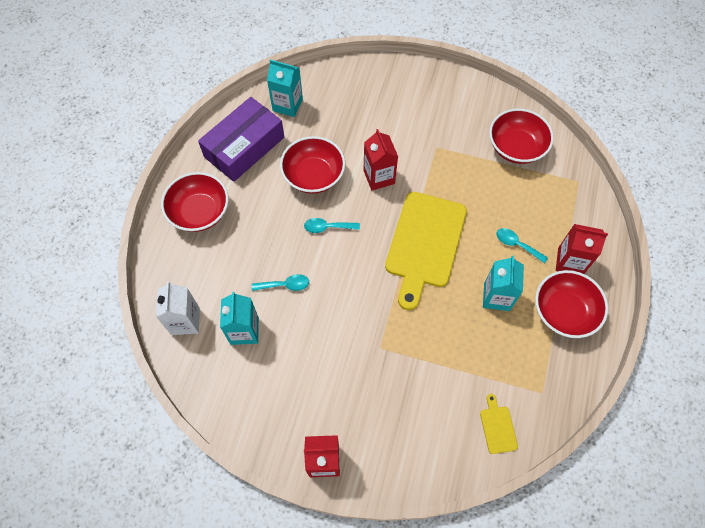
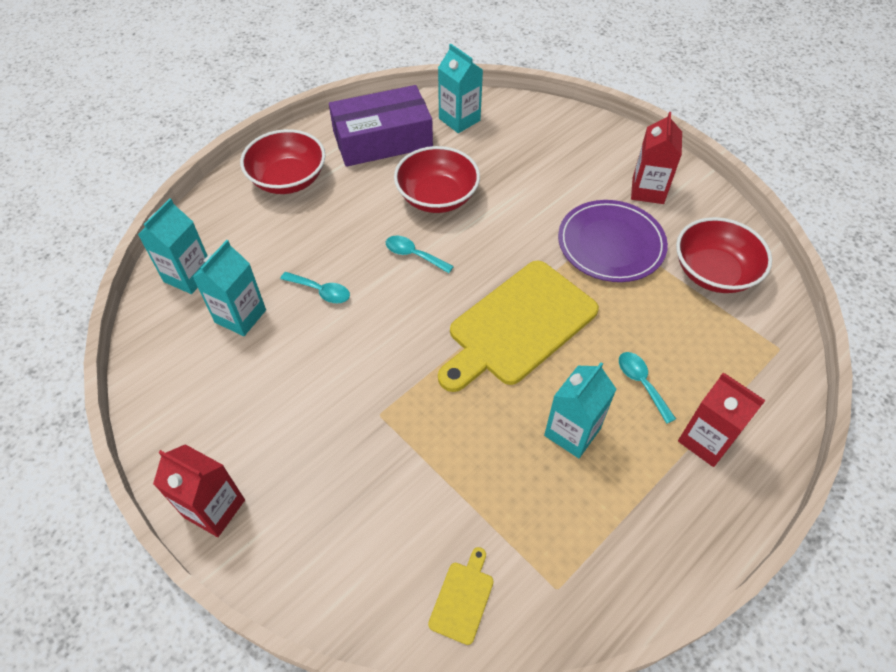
camera: 30 degrees right, 10 degrees down
white carton [156,281,200,335] -> turquoise carton [138,198,208,294]
red carton [363,129,398,190] -> red carton moved to [631,112,682,204]
red bowl [535,270,608,338] -> none
none -> purple plate [558,200,668,282]

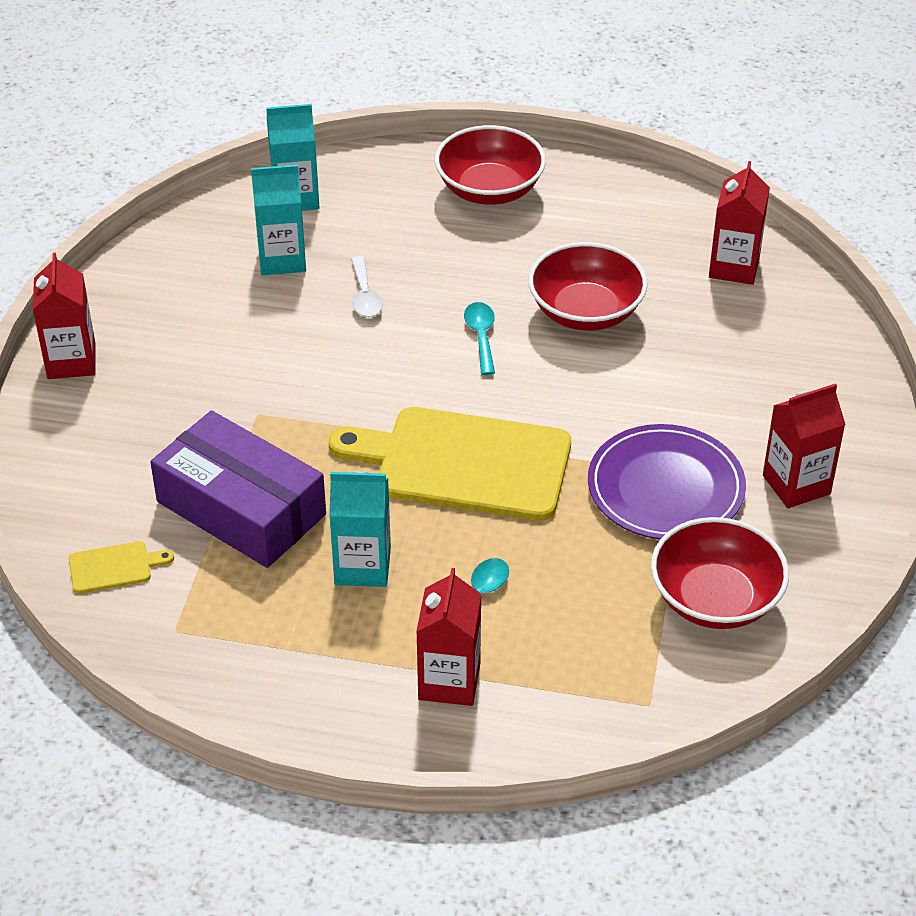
camera: 55 degrees right, 10 degrees down
turquoise spoon [280,272,350,303] -> white spoon [351,256,383,317]
purple box [329,85,433,167] -> purple box moved to [150,410,326,568]
turquoise carton [438,43,483,133] -> red carton [709,161,770,285]

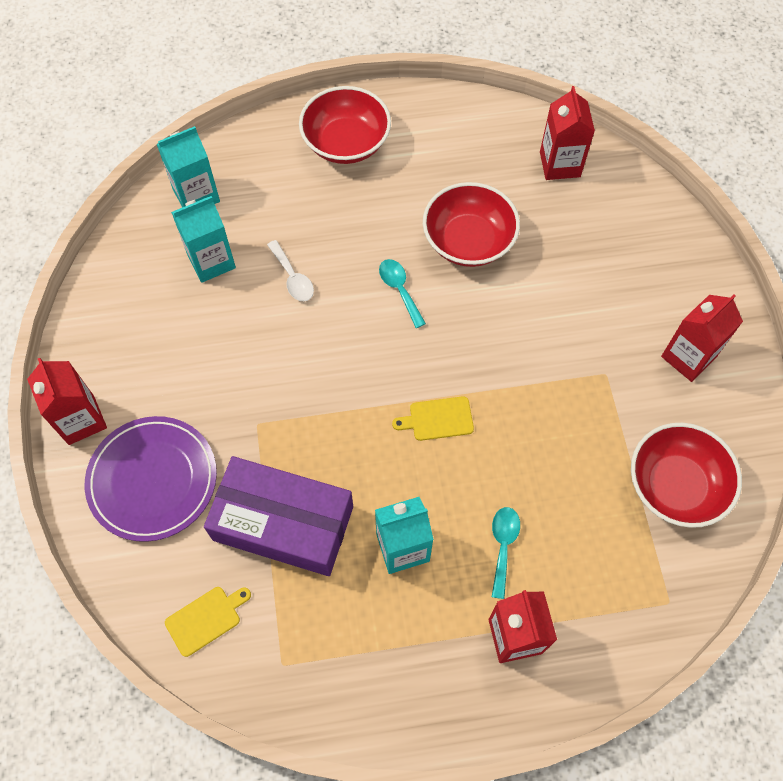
camera: 20 degrees left, 20 degrees up
yellow cutting board [329,407,571,521] -> yellow cutting board [392,396,474,441], size x0.41
purple plate [588,424,746,540] -> purple plate moved to [85,416,217,542]

